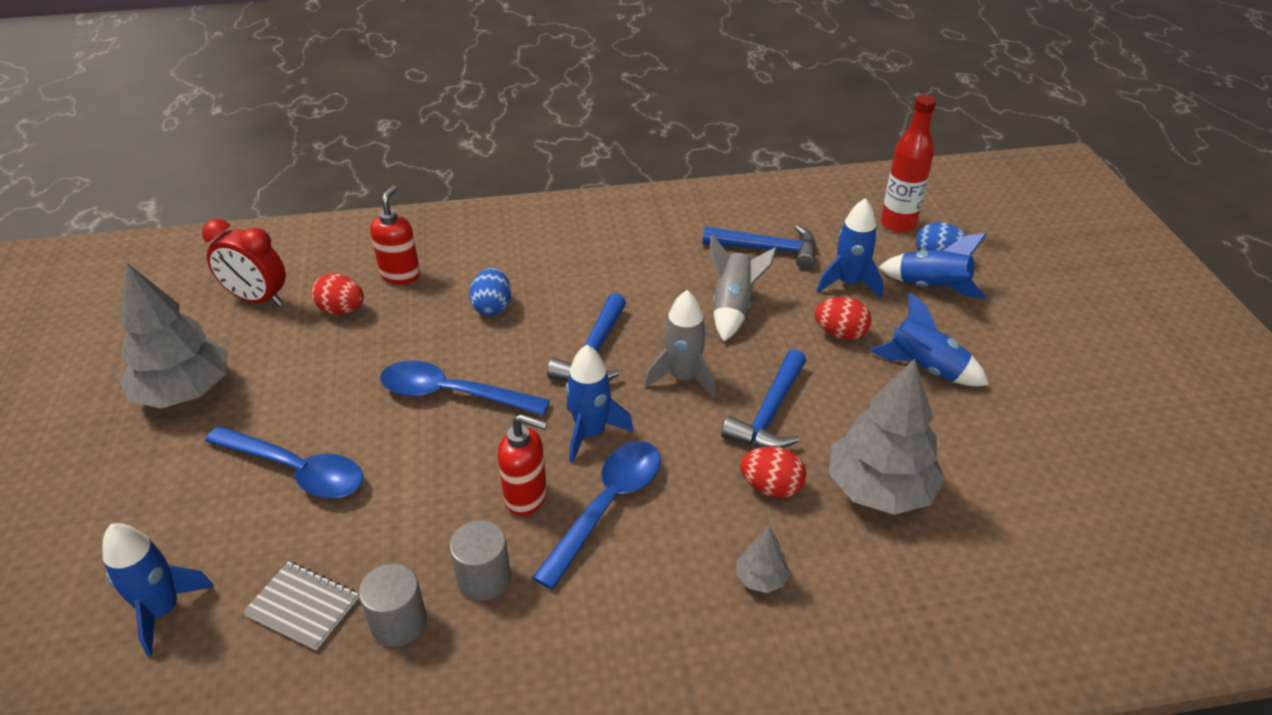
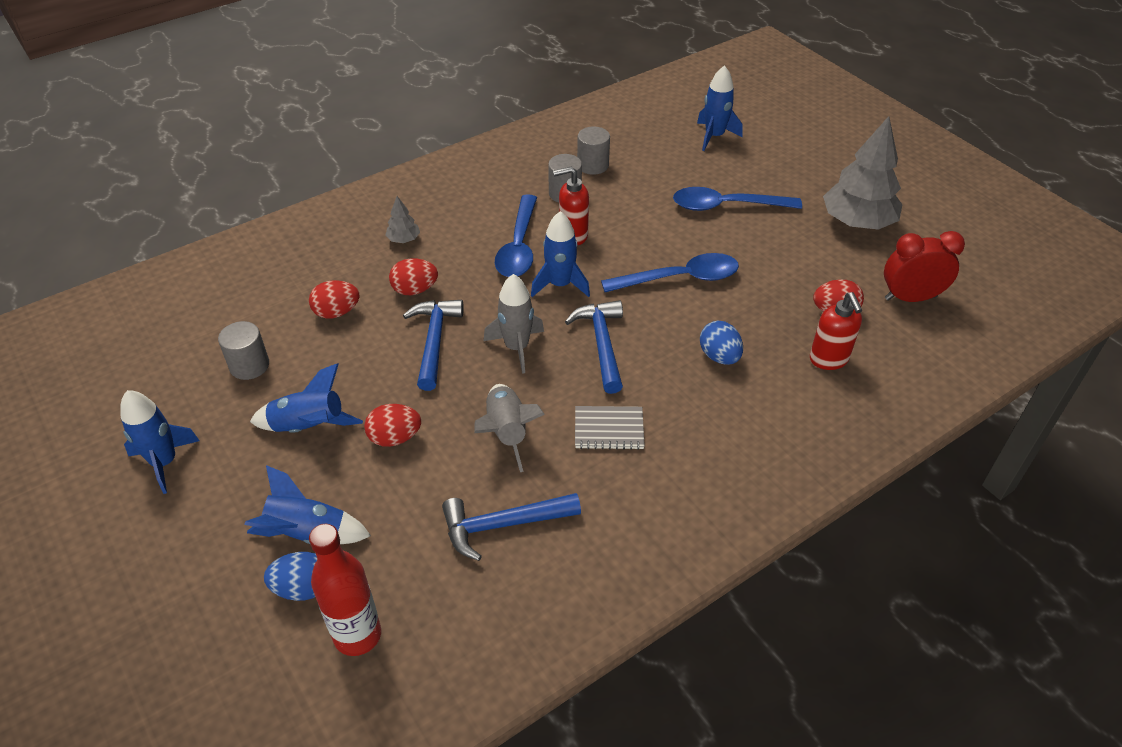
camera: 155 degrees right, 5 degrees up
grey notebook [243,561,359,650] -> grey notebook moved to [575,406,645,450]
blue rocket [817,198,883,298] -> blue rocket moved to [120,390,200,494]
grey tree [829,359,945,515] -> red egg [309,280,360,319]
none -> grey cylinder [218,321,269,380]

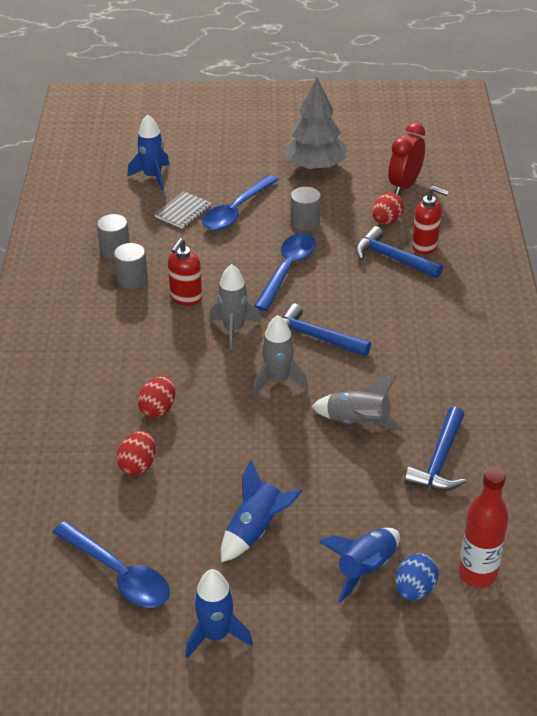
camera: 55 degrees left, 5 degrees down
grey cylinder [218,321,269,380] -> grey cylinder moved to [291,187,321,231]
red egg [364,404,421,447] -> none
grey tree [385,196,420,243] -> none
blue hammer [403,300,464,391] -> blue hammer moved to [355,226,443,278]
blue spoon [495,195,537,277] -> blue spoon moved to [52,521,170,608]
blue rocket [531,211,590,297] -> grey rocket [209,264,261,350]
grey notebook [575,406,645,450] -> grey notebook moved to [154,191,211,229]
blue egg [700,321,743,365] -> none

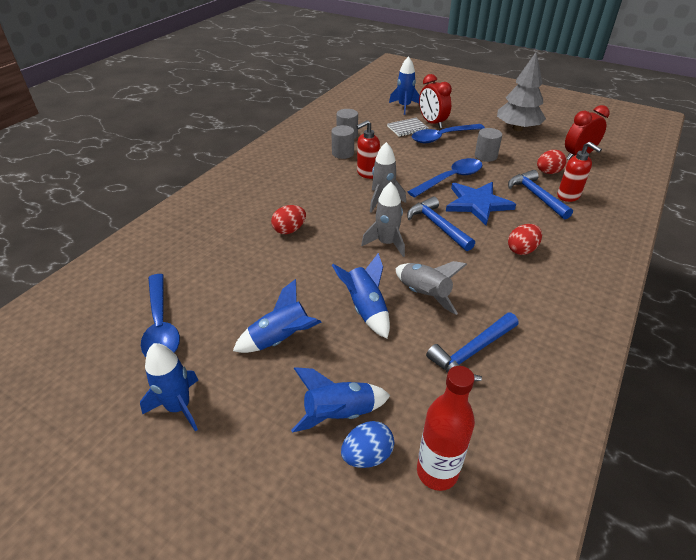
camera: 30 degrees right, 0 degrees up
red egg [116,431,156,475] -> red egg moved to [508,224,542,255]
none -> blue rocket [332,253,390,338]
none -> red clock [419,74,452,128]
none -> blue star [446,182,516,225]

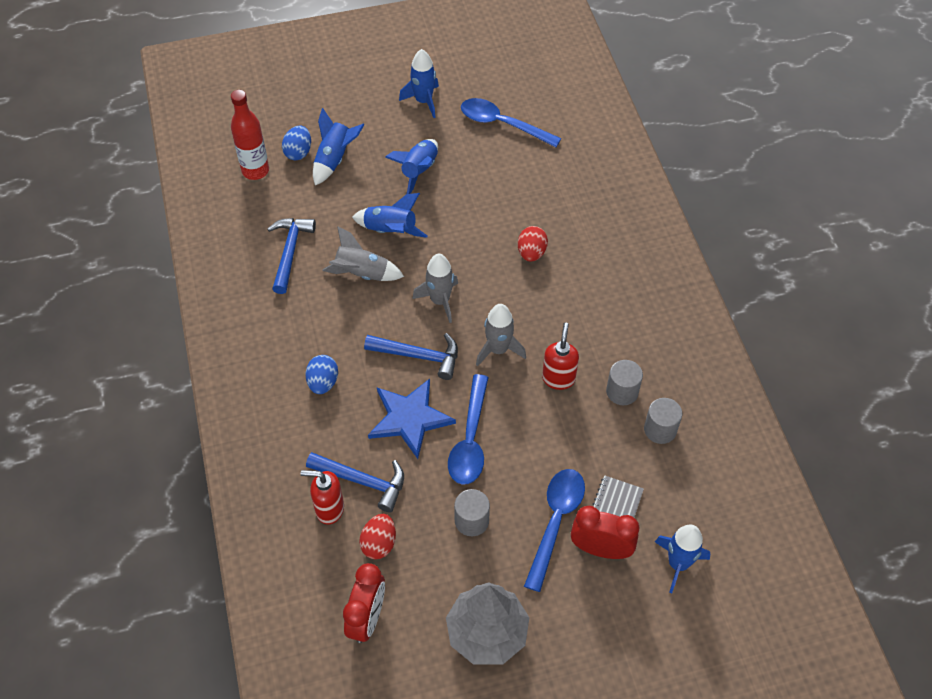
camera: 135 degrees right, 15 degrees up
red egg [508,224,542,255] -> blue egg [306,355,338,394]

